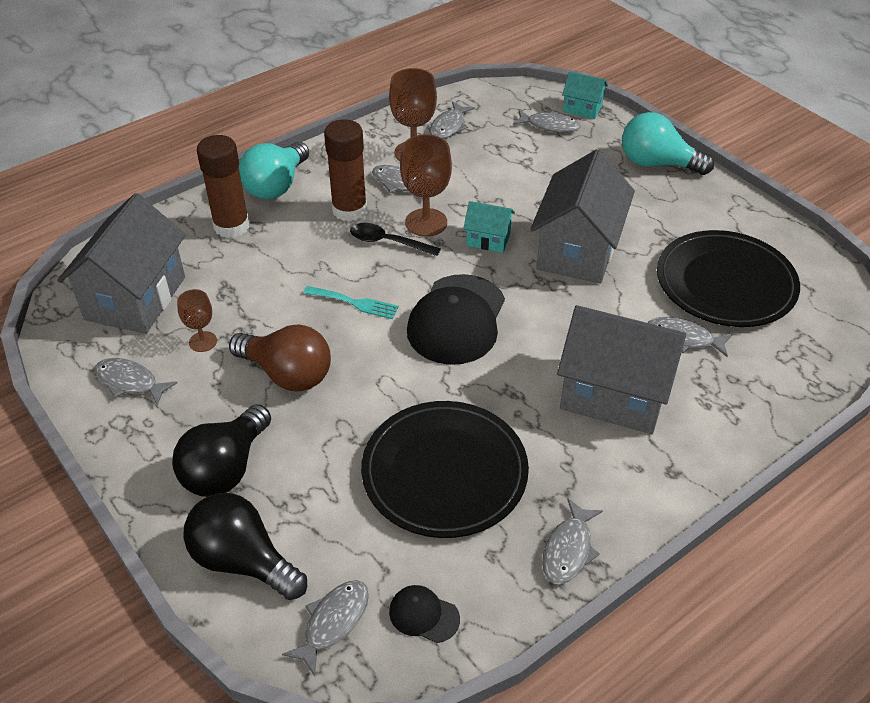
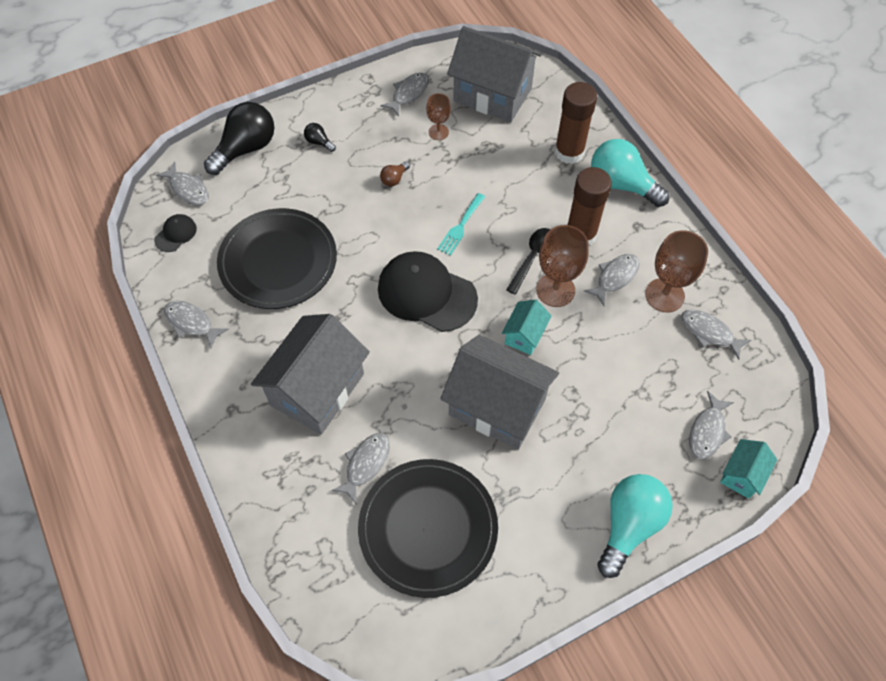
camera: 100 degrees right, 15 degrees up
black light bulb [172,404,271,497] -> black light bulb [304,123,336,152], size x0.44
brown light bulb [229,324,331,392] -> brown light bulb [380,162,410,186], size x0.44

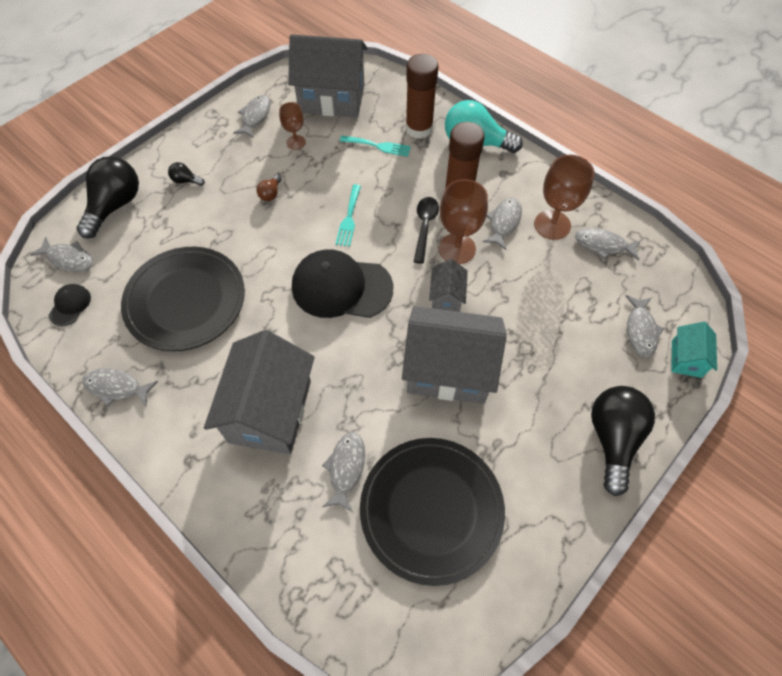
camera: 20 degrees left, 0 degrees up
turquoise house [502,299,552,355] -> grey house [429,259,468,312]
turquoise light bulb [597,474,673,578] -> black light bulb [591,386,655,496]
none -> turquoise fork [340,136,411,157]

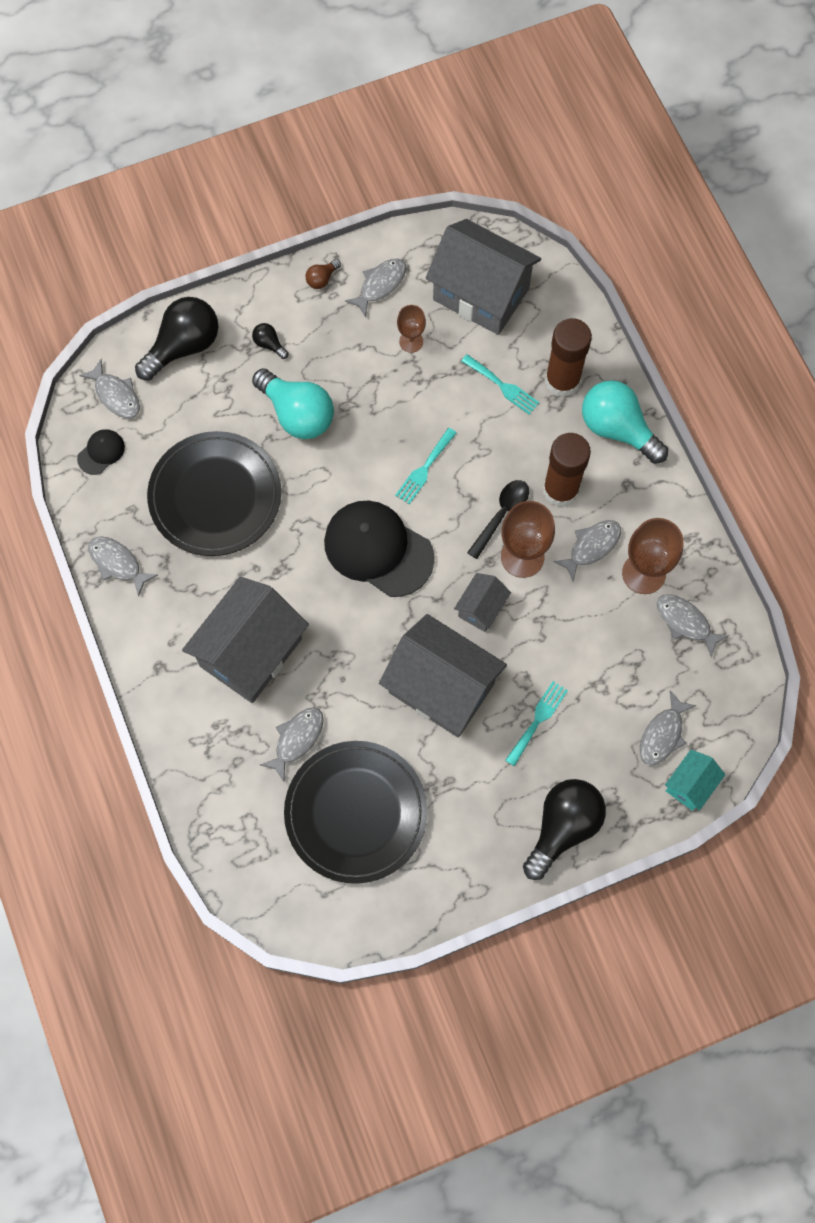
camera: 25 degrees right, 10 degrees up
brown light bulb [257,175,281,201] -> brown light bulb moved to [305,259,341,289]
none -> turquoise light bulb [252,368,334,439]
none -> turquoise fork [505,681,568,766]

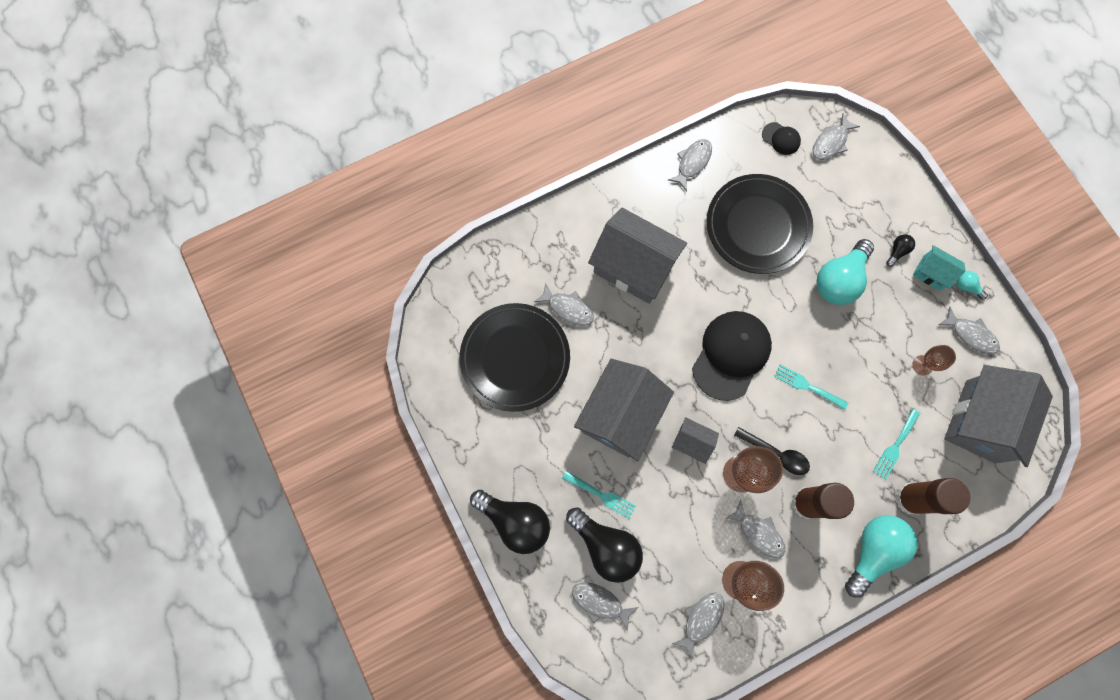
camera: 85 degrees right, 5 degrees up
black light bulb [135,297,218,381] -> black light bulb moved to [566,507,643,583]
brown light bulb [305,259,341,289] -> turquoise light bulb [956,271,988,300]
turquoise house [665,750,725,811] -> turquoise house moved to [913,245,966,291]

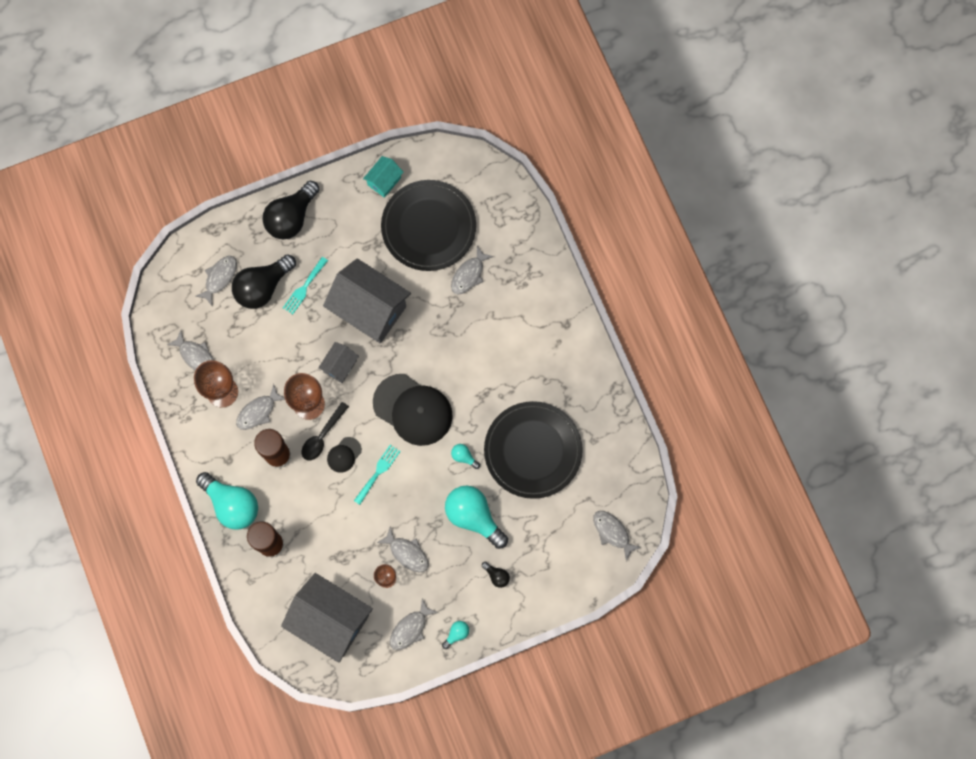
camera: 95 degrees right, 0 degrees up
grey house [588,208,687,304] -> none
grey fish [668,139,712,192] -> grey fish moved to [377,526,429,572]
black cap [762,122,801,155] -> black cap moved to [327,437,362,473]
turquoise fork [873,409,920,479] -> none
turquoise house [913,245,966,291] -> turquoise house moved to [363,156,403,198]
none -> turquoise light bulb [451,444,480,469]

